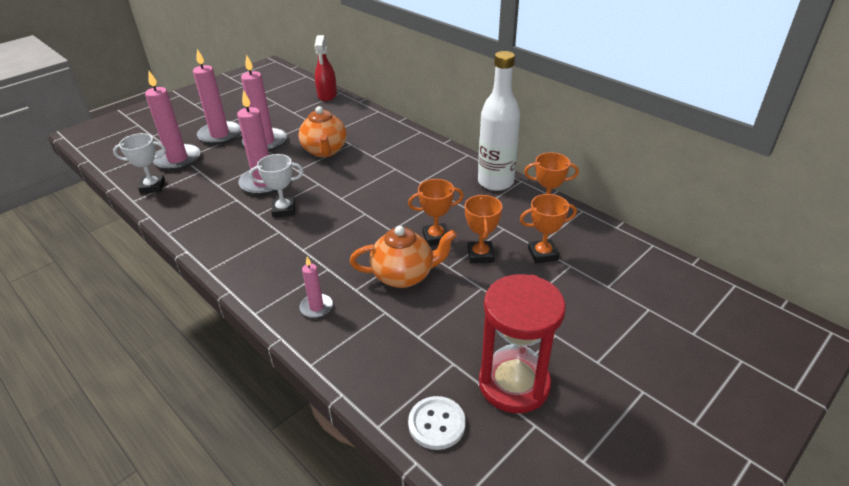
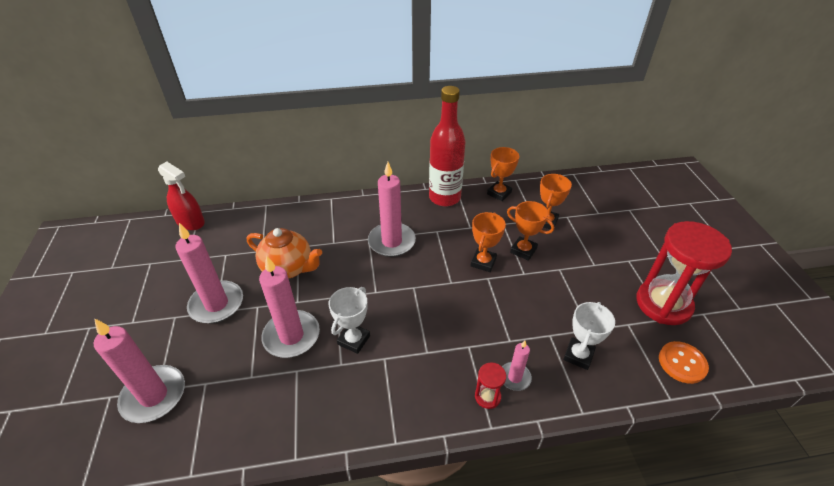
camera: 55 degrees left, 5 degrees up
white trophy [113,133,166,194] -> white trophy moved to [563,302,615,370]
pink candle [193,49,241,145] -> pink candle moved to [368,162,416,257]
orange teapot [350,226,457,288] -> none
white button [408,396,466,450] -> orange button [659,341,709,384]
white bottle [478,51,521,191] -> red bottle [429,86,466,207]
none -> red hourglass [475,362,506,409]

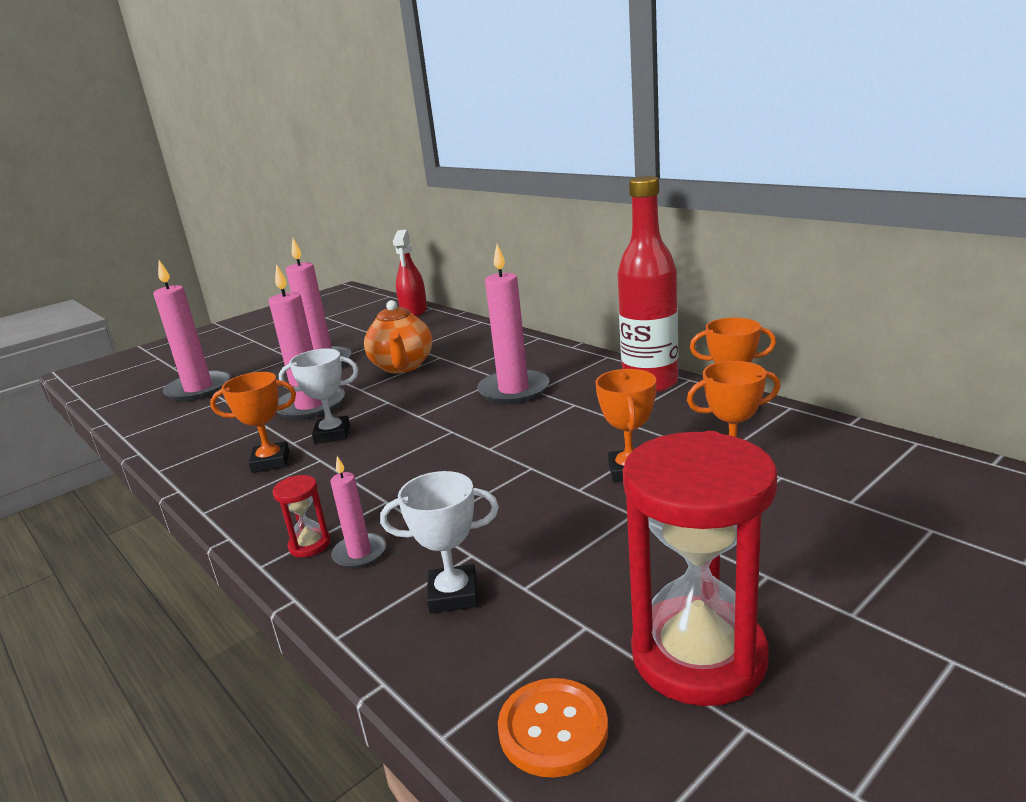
camera: 60 degrees right, 20 degrees down
orange trophy [471,212,506,272] -> orange trophy moved to [210,372,296,473]

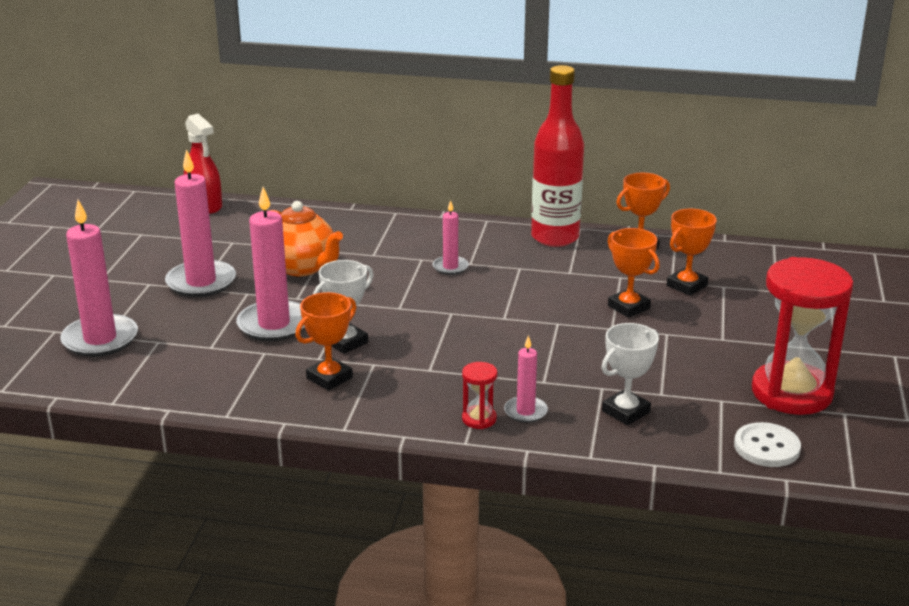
camera: 40 degrees left, 5 degrees up
pink candle [477,244,549,404] -> pink candle [433,200,469,275], size x0.53
orange button [498,678,608,777] -> white button [734,422,801,467]

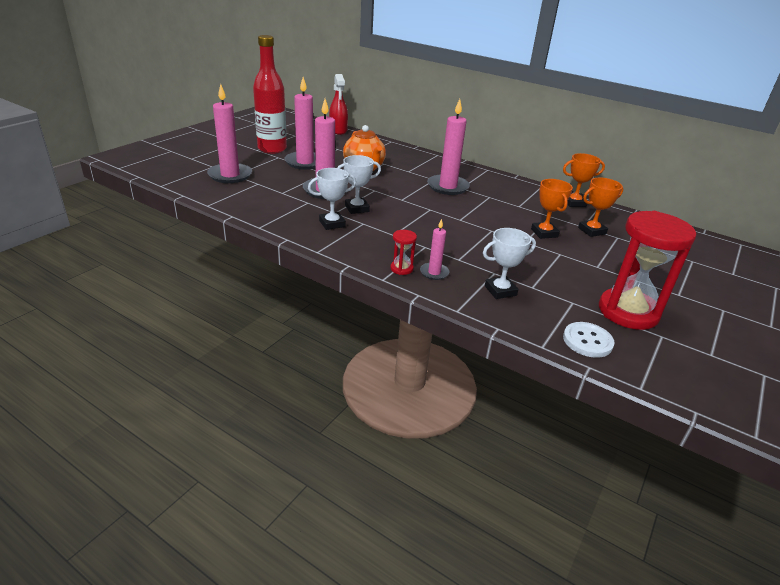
camera: 20 degrees right, 5 degrees up
orange trophy [295,292,356,391] -> white trophy [308,168,356,230]
pink candle [433,200,469,275] -> pink candle [427,99,470,195], size x1.89
red bottle [531,65,584,247] -> red bottle moved to [253,35,287,154]

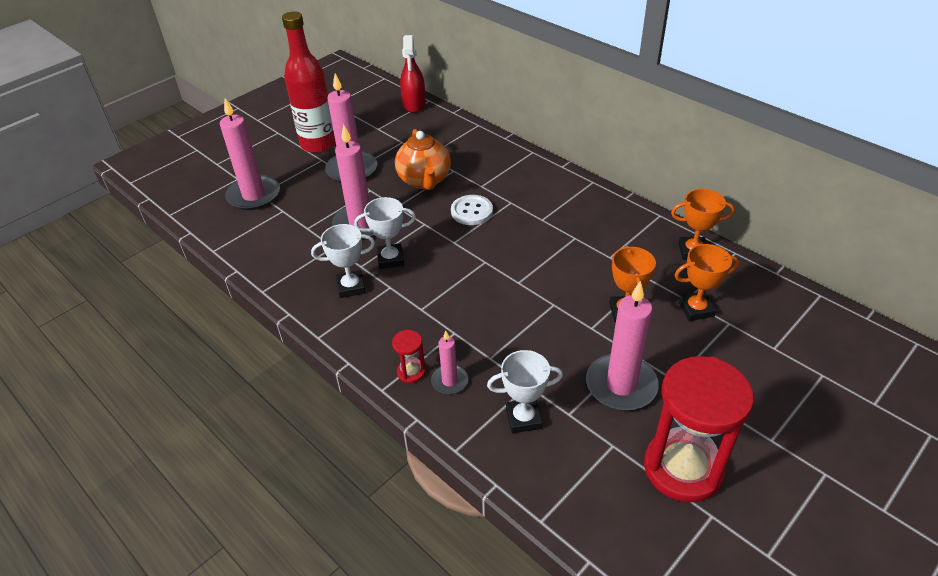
camera: 15 degrees right, 10 degrees up
pink candle [427,99,470,195] -> pink candle moved to [586,281,659,411]
white button [563,322,614,358] -> white button moved to [451,195,493,225]

